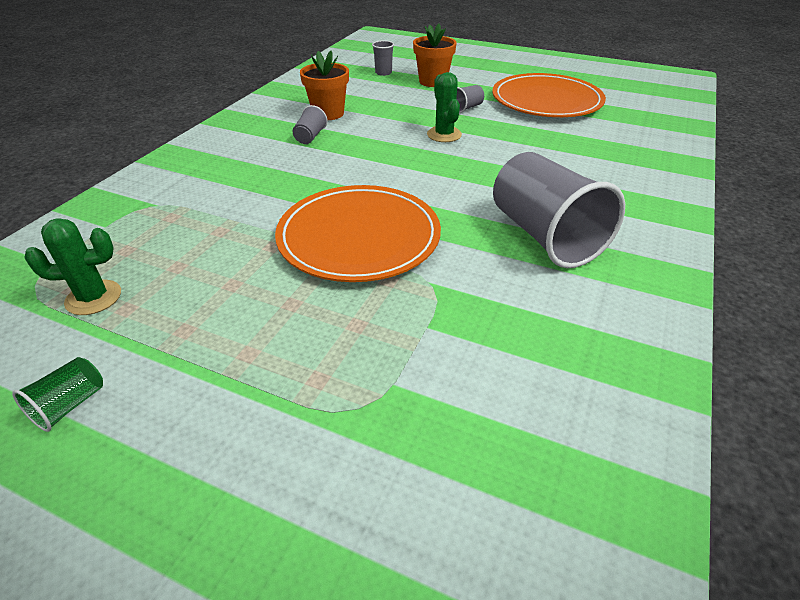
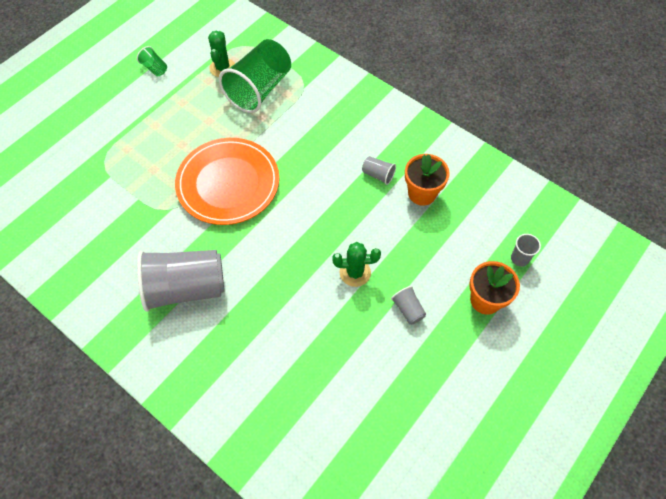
camera: 105 degrees right, 20 degrees up
orange plate [492,73,606,117] -> none
none -> green cup [219,39,291,113]

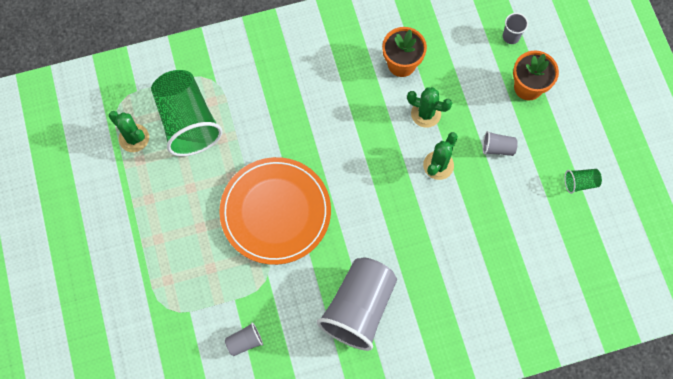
camera: 55 degrees left, 10 degrees up
green cup [137,46,167,76] -> green cup moved to [565,169,602,194]
grey cup [362,156,396,185] -> grey cup moved to [225,322,263,356]
none -> green cactus [407,87,452,128]

